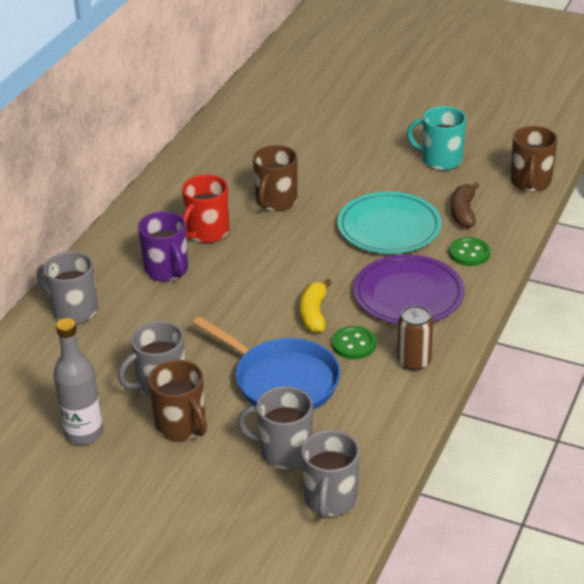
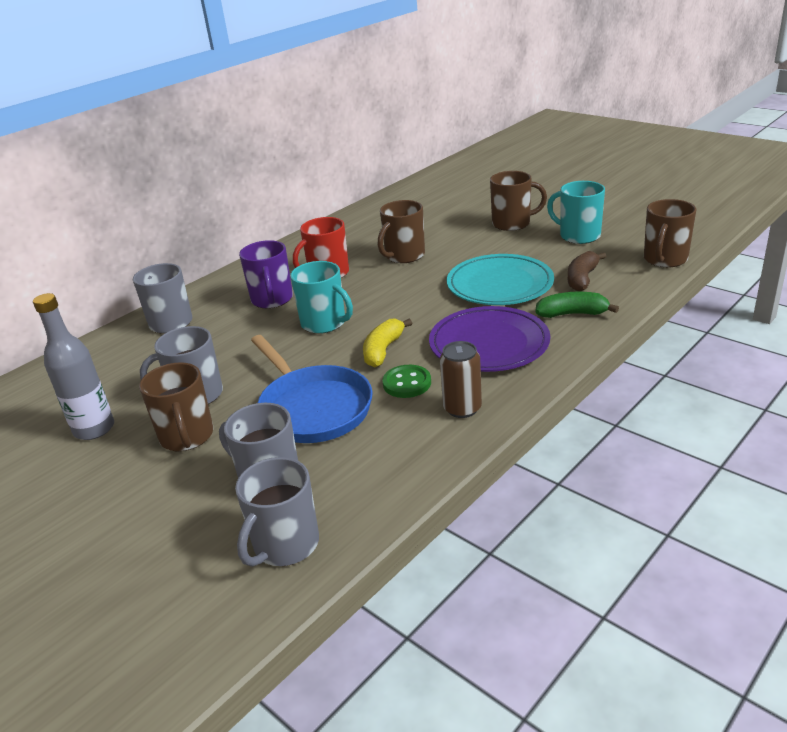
camera: 20 degrees right, 5 degrees down
green button [449,237,490,266] -> green banana [535,292,619,318]
none -> turquoise mug [290,261,353,334]
none -> brown mug [490,171,547,231]

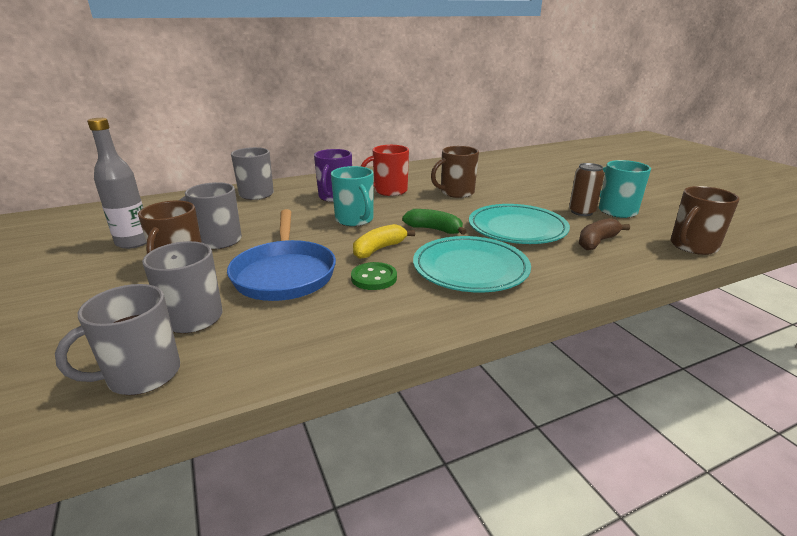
camera: 20 degrees right, 5 degrees down
purple plate [429,306,550,372] -> turquoise plate [413,236,531,293]
brown can [440,341,482,418] -> brown can moved to [569,163,604,216]
brown mug [490,171,547,231] -> none
green banana [535,292,619,318] -> green banana moved to [402,209,467,235]

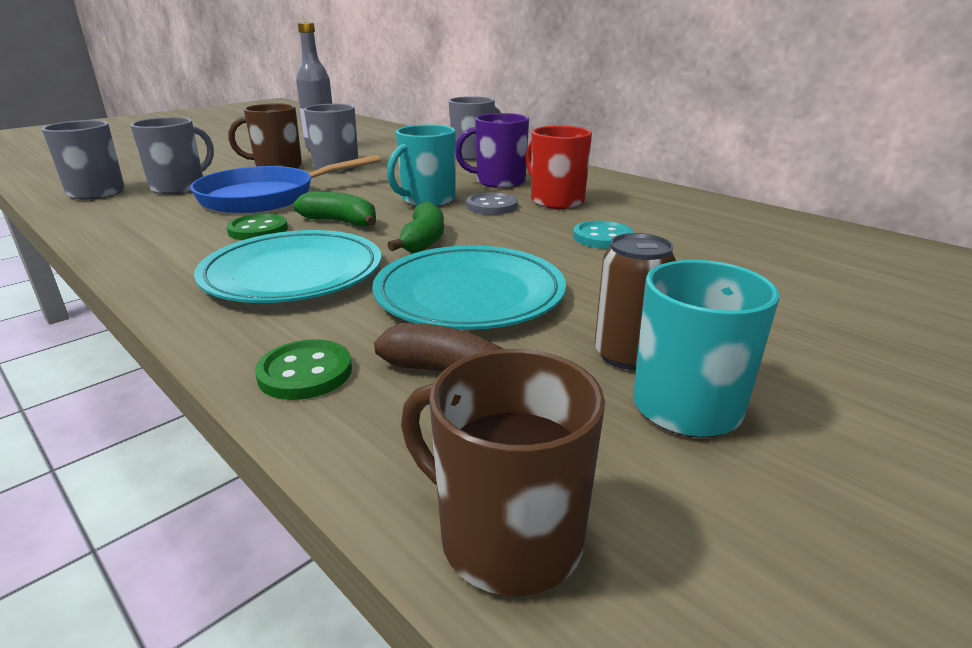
camera: 70 degrees right, 0 degrees up
yellow banana [353,224,415,259] -> green banana [293,191,376,226]
brown mug [431,146,479,198] -> turquoise button [573,221,633,249]
none -> green button [255,339,352,400]
none -> grey button [466,192,518,215]

